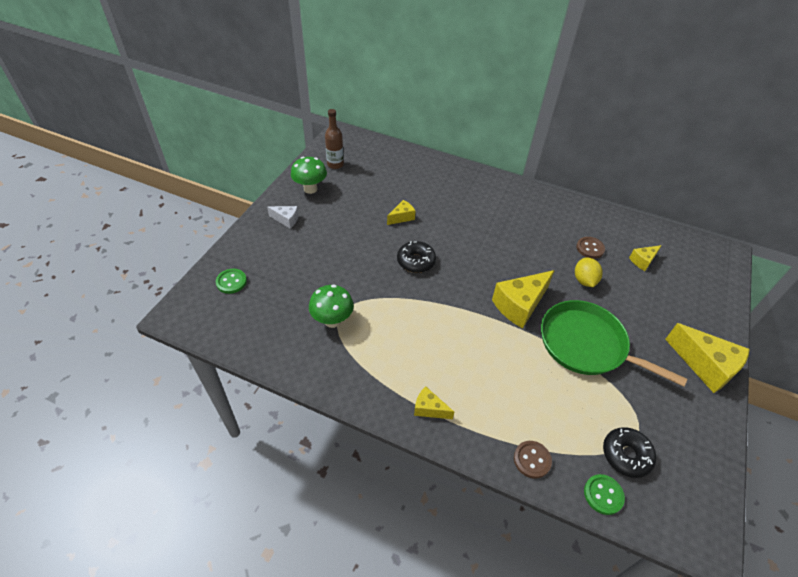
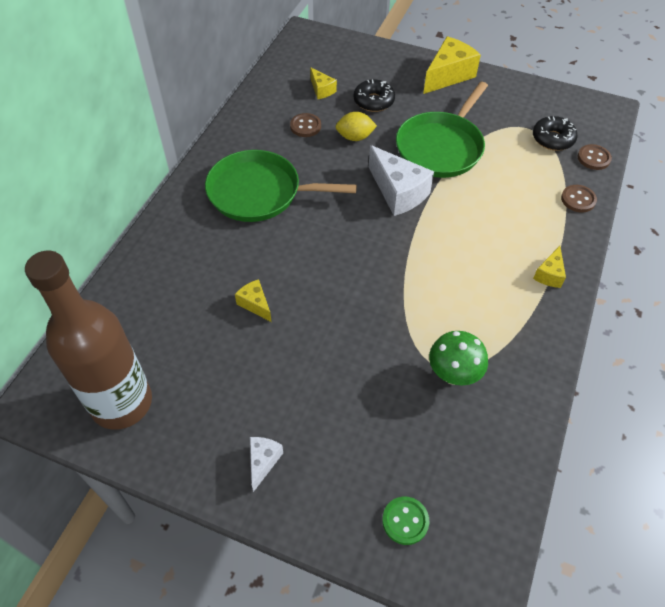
camera: 90 degrees left, 5 degrees up
green mushroom [291,157,327,194] -> none
brown bottle [325,109,344,169] -> brown bottle [25,251,152,430], size x2.14
black donut [397,241,436,273] -> black donut moved to [354,79,395,112]
yellow cheese [492,270,555,329] -> white cheese [369,145,434,216]
green button [584,474,625,515] -> brown button [577,144,612,170]
none -> green pan [205,150,357,222]

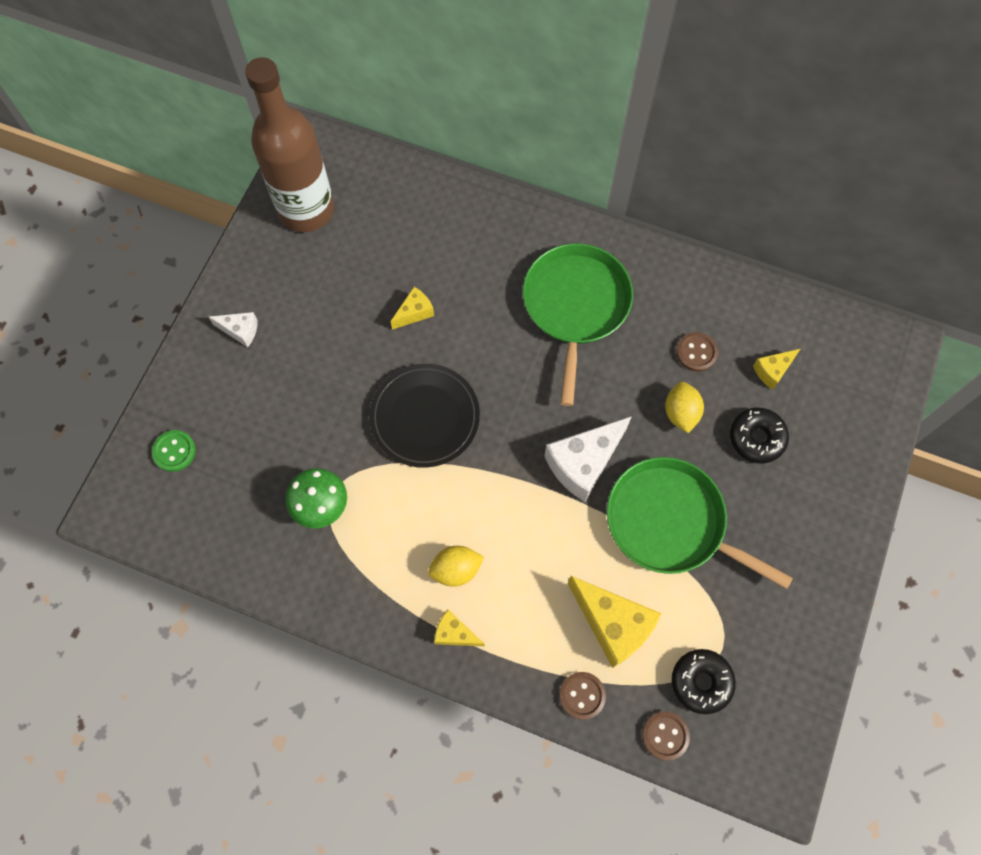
camera: 90 degrees right, 15 degrees up
yellow cheese [423,36,481,94] -> yellow cheese moved to [568,576,661,668]
none -> black plate [369,364,480,468]
none -> yellow lemon [428,546,484,587]

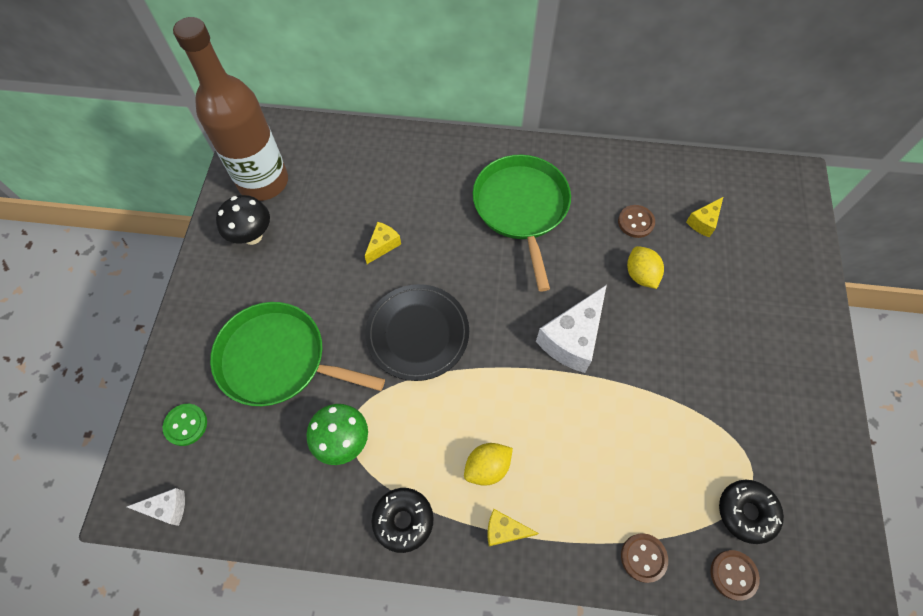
camera: 15 degrees left, 5 degrees down
white cheese [209,312,258,347] -> white cheese moved to [127,488,185,526]
yellow cheese [568,576,661,668] -> none
green pan [607,457,793,589] -> green pan moved to [210,302,385,406]
black donut [730,408,789,464] -> black donut moved to [372,488,434,553]
none -> black mushroom [216,195,270,245]

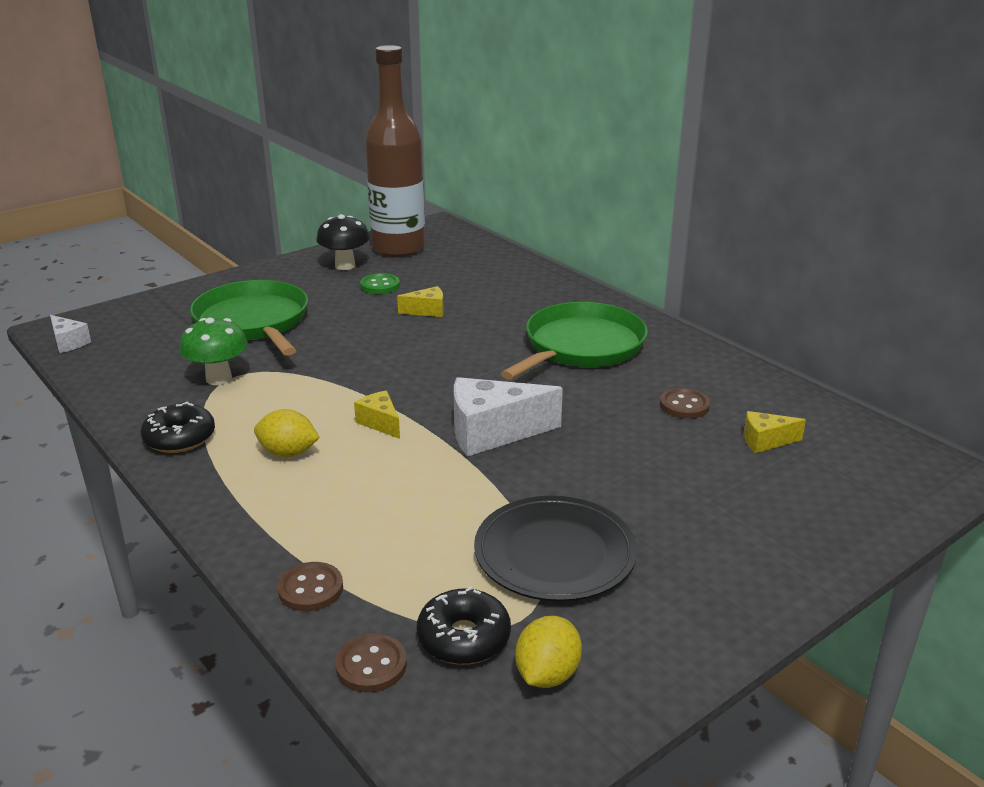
camera: 45 degrees right, 35 degrees down
green button [163,404,207,446] -> green button moved to [360,273,400,294]
black plate [365,284,469,381] -> black plate moved to [474,496,637,601]
yellow cheese [487,509,539,546] -> yellow cheese moved to [354,391,400,439]
yellow lemon [627,246,664,289] -> yellow lemon moved to [515,616,582,688]

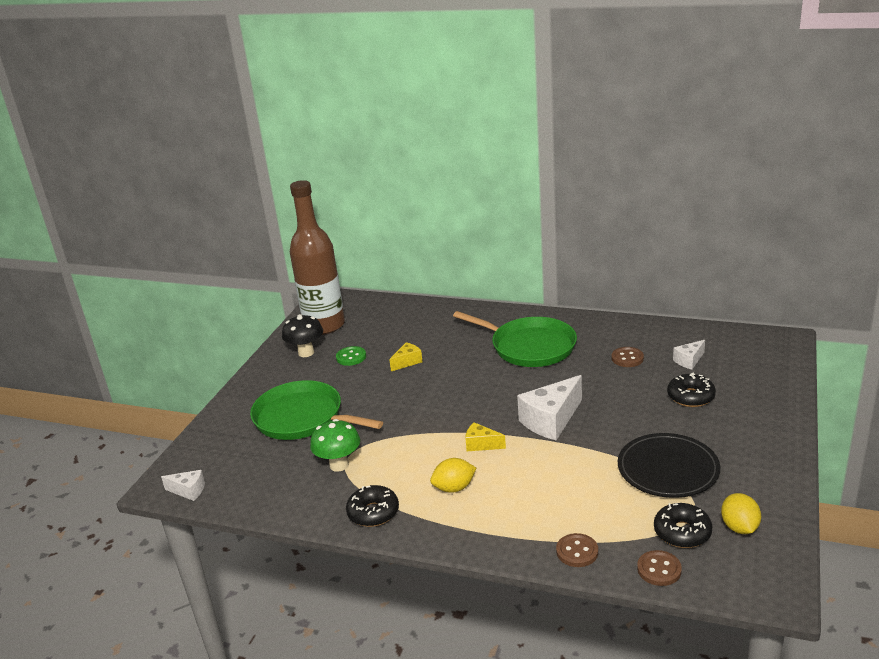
camera: 30 degrees left, 0 degrees up
green pan [501,302,648,380] -> green pan turned 120 degrees clockwise [453,311,577,367]
yellow cheese [744,411,806,453] -> white cheese [673,340,705,369]
none -> black donut [667,373,716,407]

